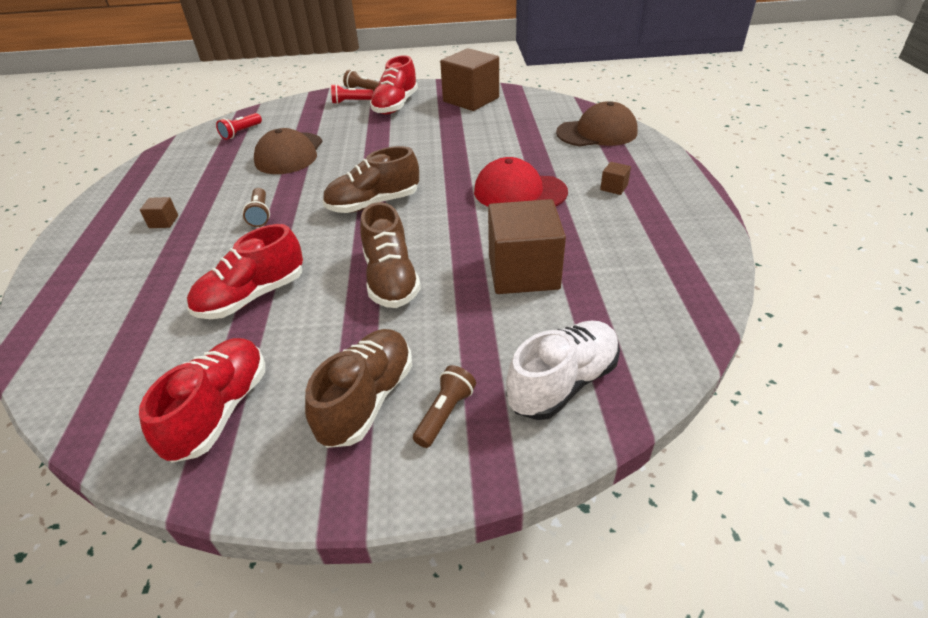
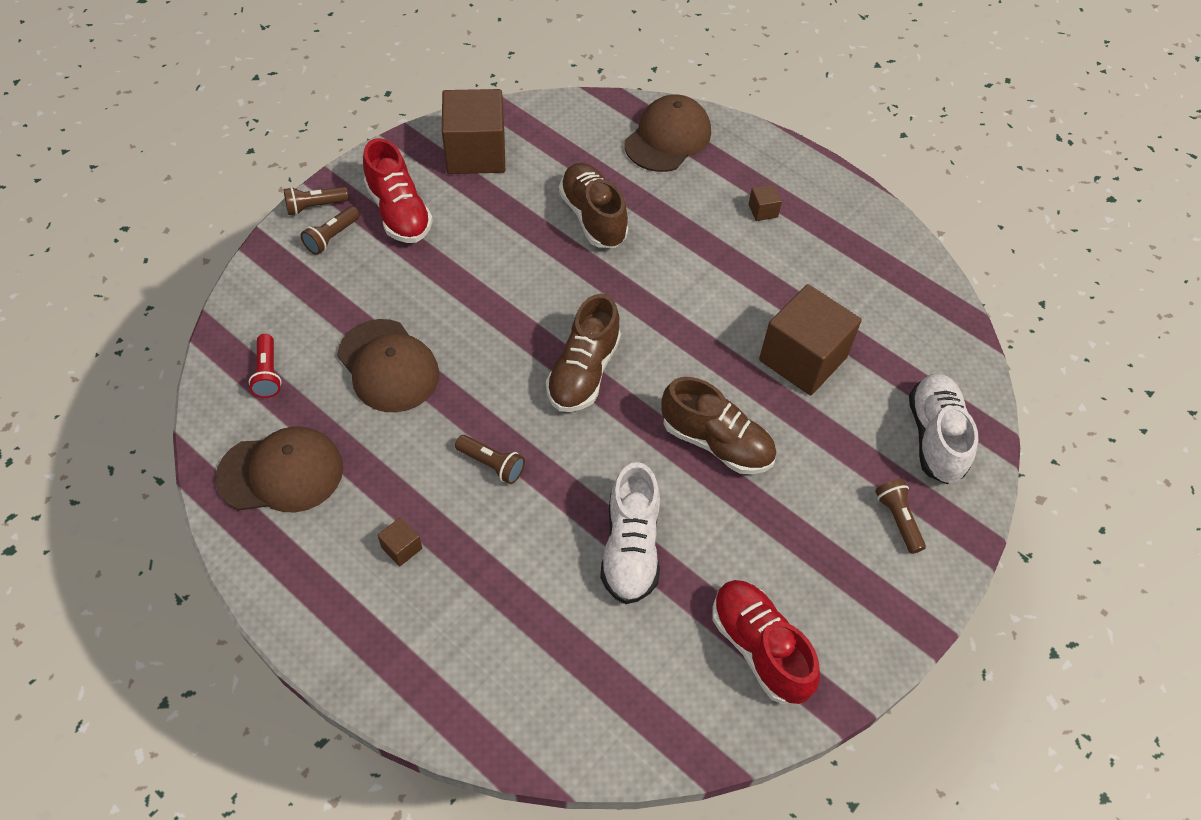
camera: 50 degrees left, 15 degrees up
red shoe [187,224,303,319] -> white shoe [600,462,660,604]
brown shoe [305,329,412,448] -> brown shoe moved to [559,163,628,248]
red flashlight [331,84,373,104] -> brown flashlight [301,206,360,255]
red cap [474,157,568,207] -> none
none -> brown cap [215,426,343,512]

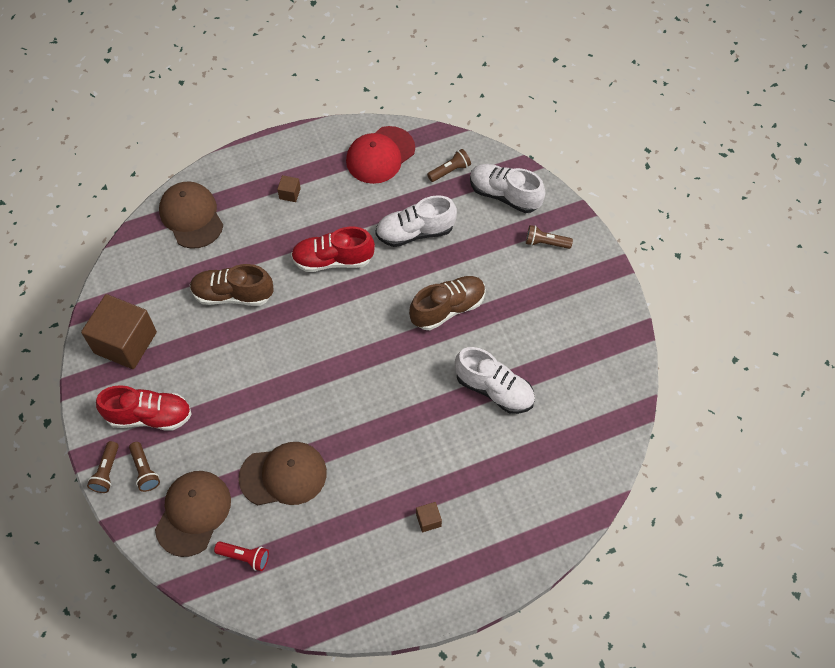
camera: 60 degrees left, 5 degrees up
brown cap [215,426,343,512] -> brown cap moved to [155,471,231,557]
brown flashlight [455,435,525,484] -> brown flashlight moved to [427,149,471,182]
brown shoe [546,294,621,412] -> none
red shoe [712,580,820,704] -> red shoe moved to [291,227,375,272]
brown cube [759,284,862,395] -> white shoe [375,195,457,247]
none -> red cap [346,126,415,184]

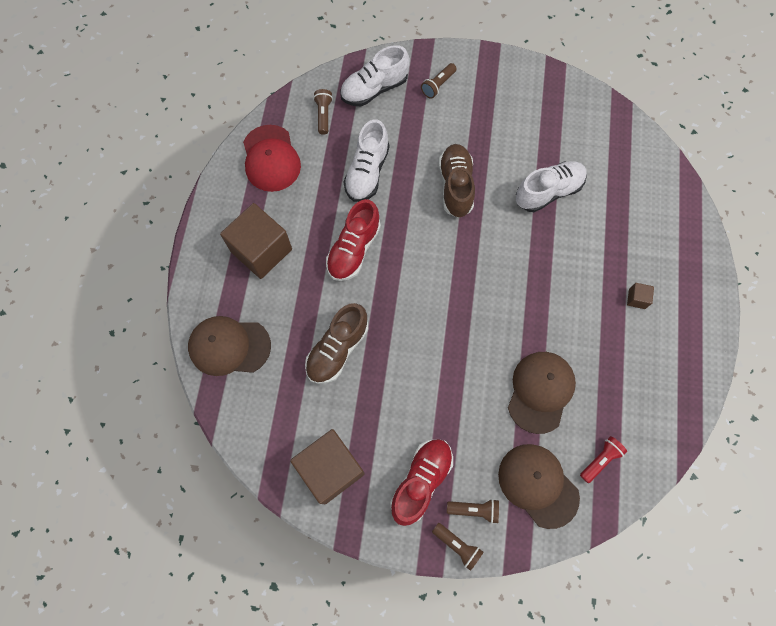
camera: 60 degrees left, 10 degrees up
brown cube [277,175,301,202] -> brown cube [220,203,292,279], size x2.47

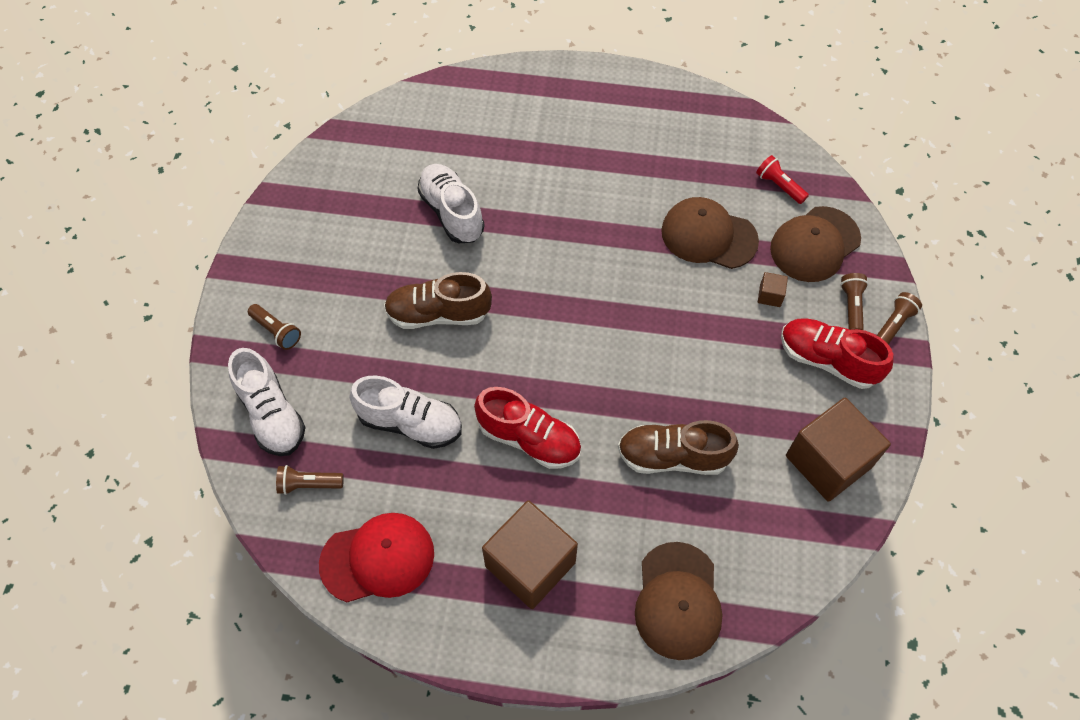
camera: 90 degrees left, 10 degrees down
brown shoe [305,303,368,384] -> brown shoe turned 150 degrees clockwise [618,420,739,475]
brown cube [627,283,654,309] -> brown cube moved to [758,272,788,307]

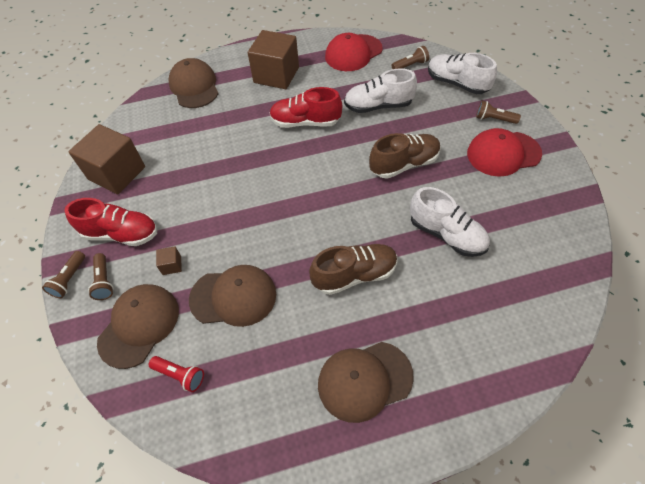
camera: 160 degrees right, 5 degrees down
brown shoe [618,420,739,475] -> brown shoe moved to [309,244,397,295]
none -> brown cap [318,342,414,423]
none -> red cap [467,128,542,177]

